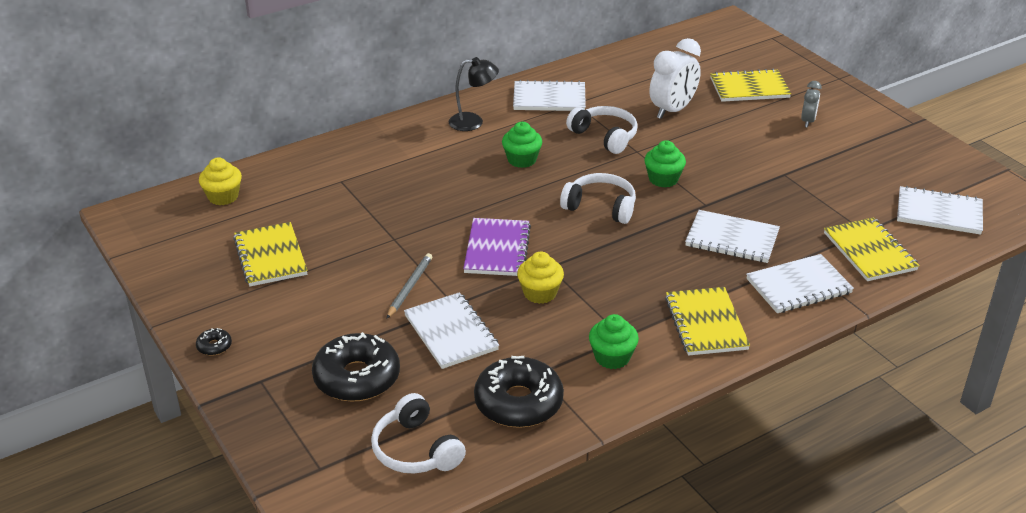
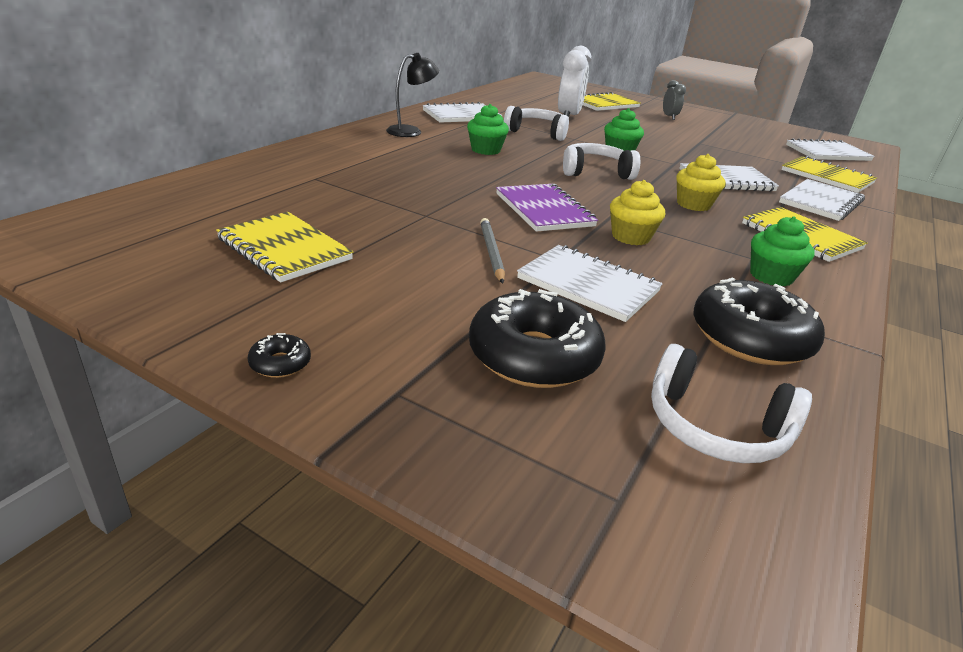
camera: 30 degrees left, 5 degrees down
yellow cupcake [199,157,242,205] -> yellow cupcake moved to [676,154,726,211]

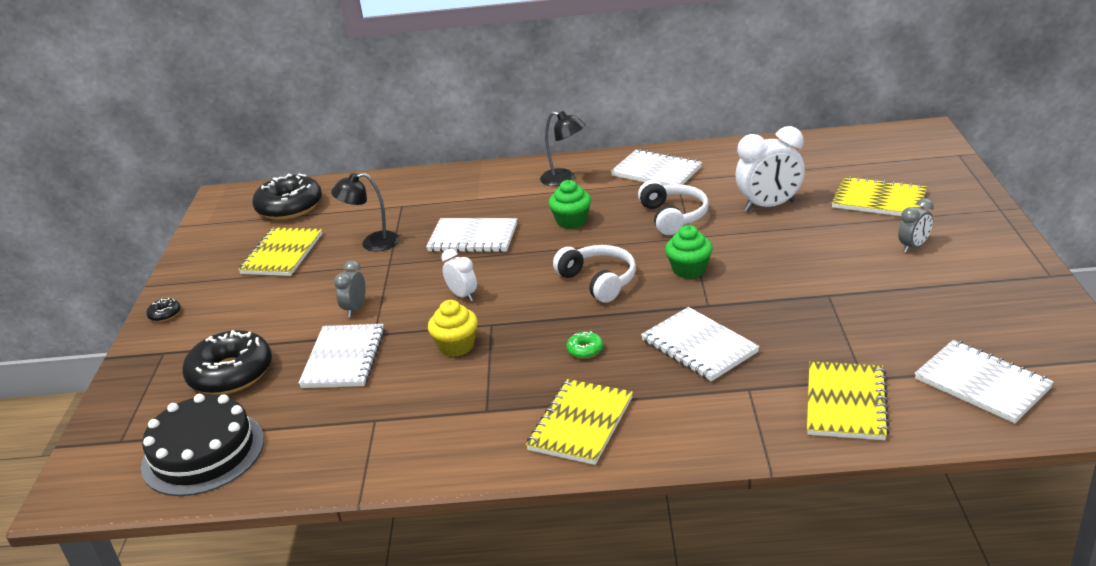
camera: 65 degrees right, 0 degrees up
grey pencil [480,218,505,284] -> grey clock [334,260,366,317]
purple notebook [496,184,598,232] -> white clock [441,249,477,301]
white headphones [651,344,812,463] -> black cake [141,394,264,496]
yellow cupcake [676,154,726,211] -> green donut [566,331,603,359]
black donut [693,277,825,365] -> black donut moved to [252,173,322,220]
green cupcake [750,216,815,286] -> none
white notebook [779,179,865,221] -> white notebook moved to [426,218,517,252]
none -> black lamp [331,173,400,251]

